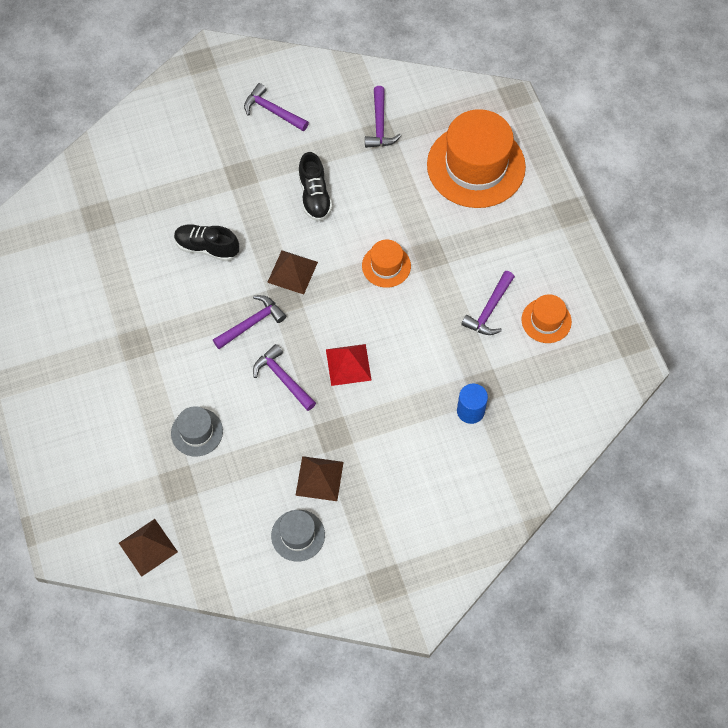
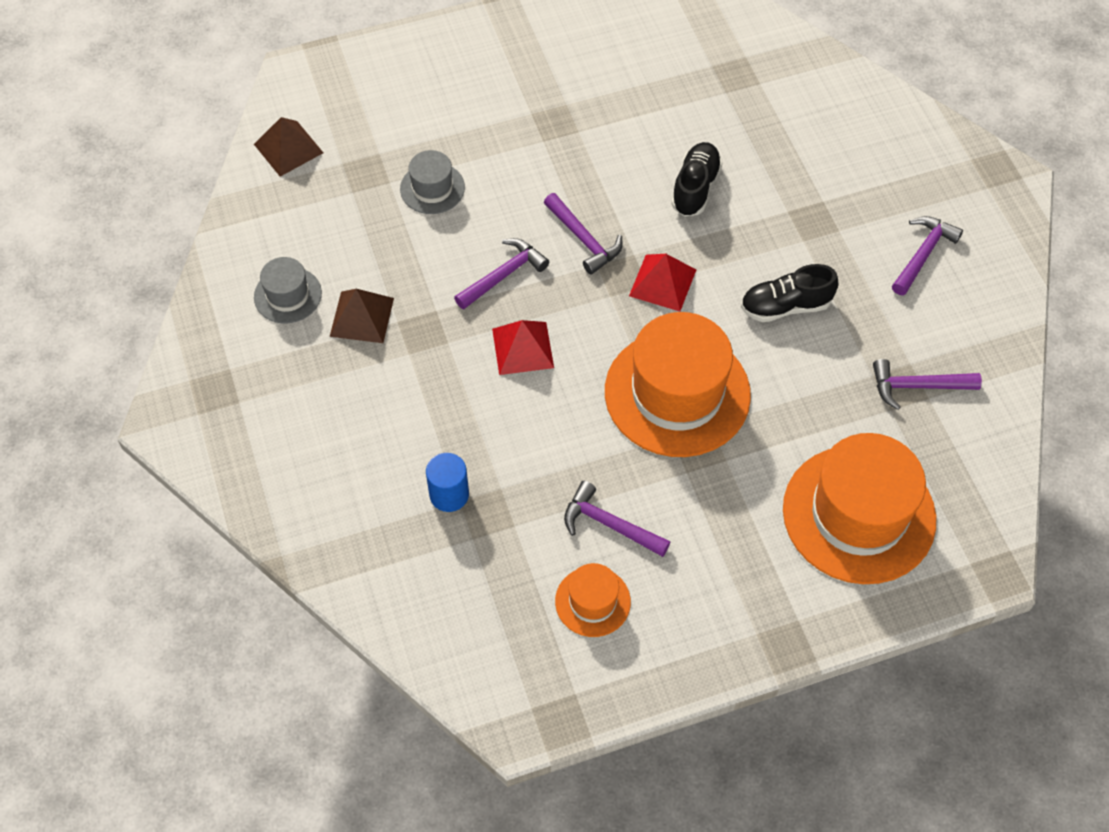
camera: 90 degrees right, 5 degrees down
brown pyramid [267,250,318,294] -> red pyramid [629,254,696,311]
orange hat [362,239,411,288] -> orange hat [605,312,751,457], size x2.08

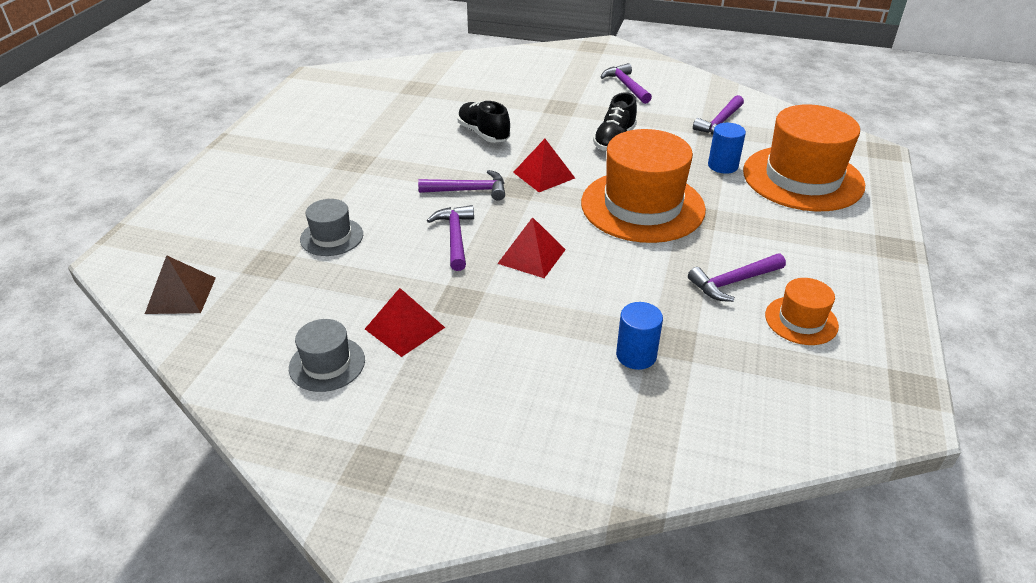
camera: 55 degrees left, 20 degrees down
brown pyramid [330,289,394,343] -> red pyramid [365,288,445,357]
none -> blue cylinder [708,123,746,174]

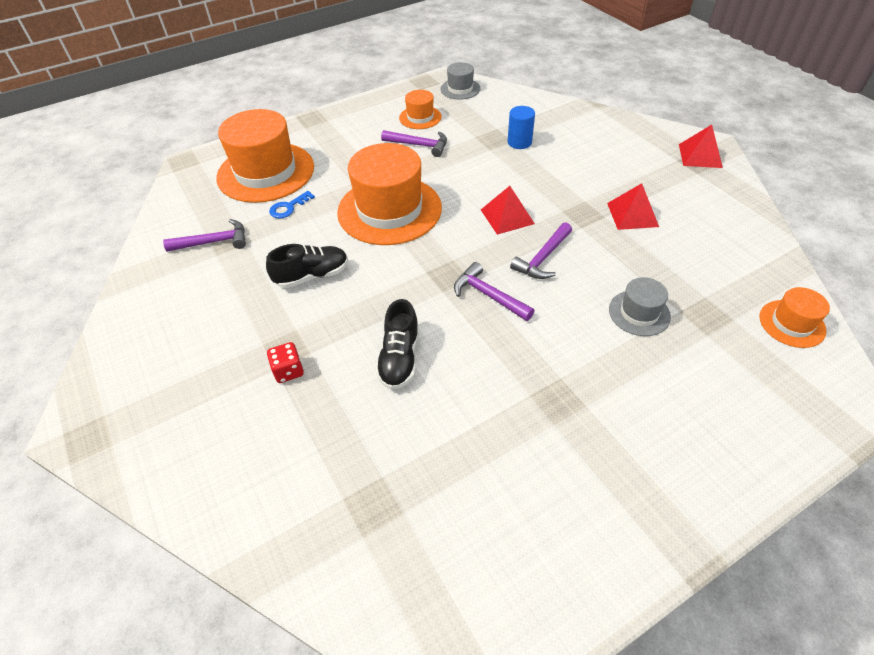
camera: 135 degrees left, 10 degrees up
brown pyramid [145,255,216,314] -> orange hat [759,287,830,348]
grey hat [289,319,365,392] -> grey hat moved to [440,62,481,100]
red pyramid [513,139,575,192] -> red pyramid moved to [679,125,723,168]
purple hammer [601,63,652,104] -> none
blue cylinder [708,123,746,174] -> blue key [269,191,315,219]
none -> red dice [267,342,304,383]

